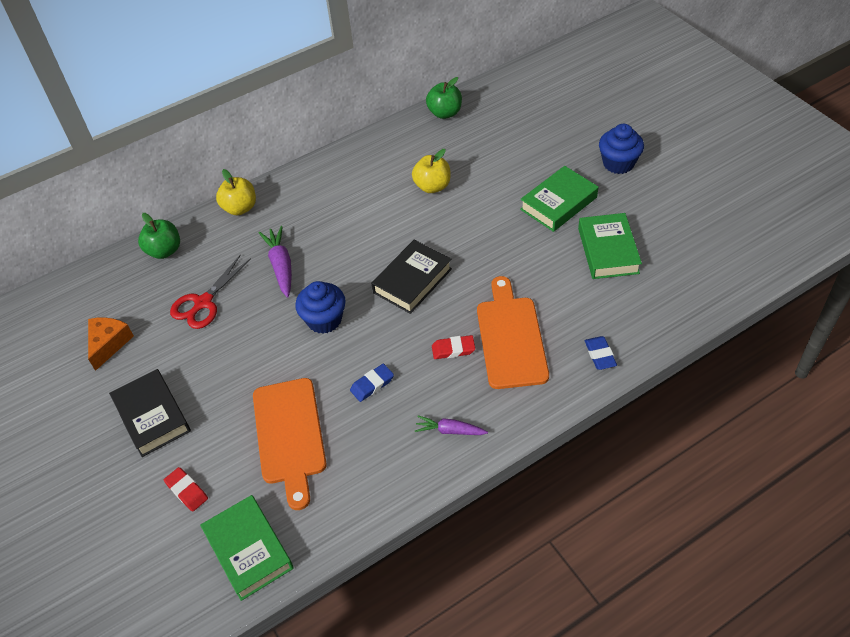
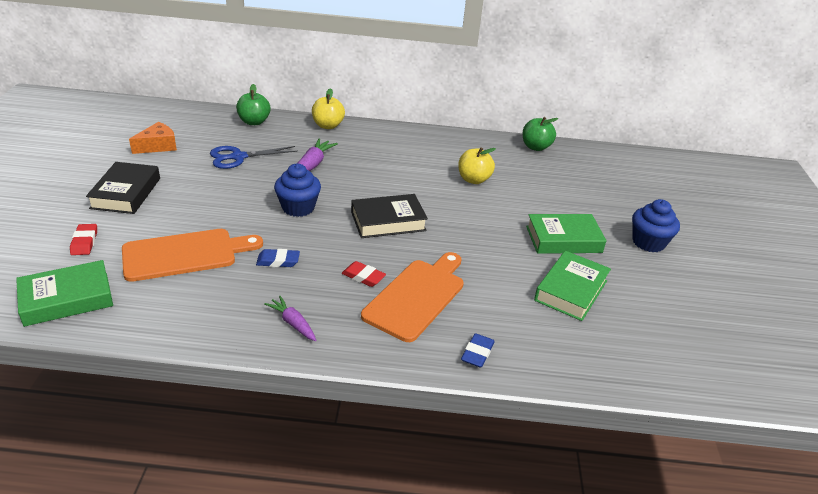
camera: 30 degrees right, 15 degrees down
red scissors [170,254,251,329] -> blue scissors [210,146,298,169]
green book [200,495,294,601] -> green book turned 60 degrees clockwise [16,260,113,327]
orange cutting board [253,378,327,510] -> orange cutting board turned 135 degrees counterclockwise [122,229,263,282]

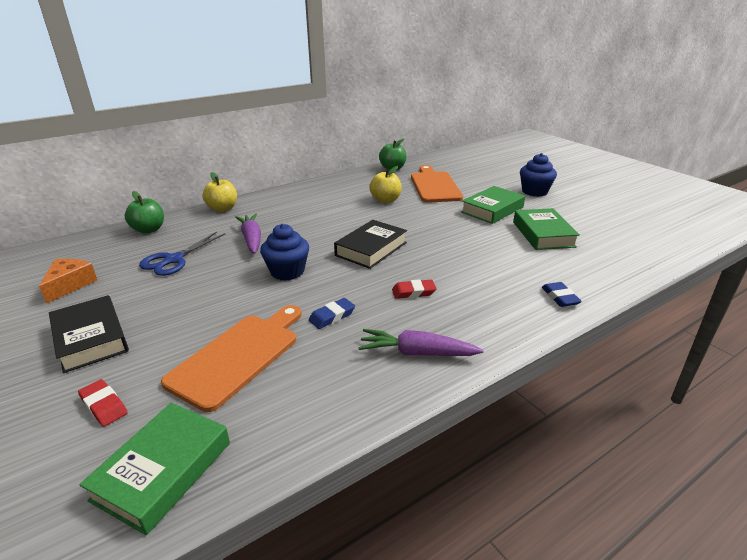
camera: 35 degrees left, 5 degrees down
purple carrot [264,296,316,341] -> purple carrot [358,329,483,356], size x1.51
orange cutting board [361,252,464,342] -> orange cutting board moved to [411,165,463,203]

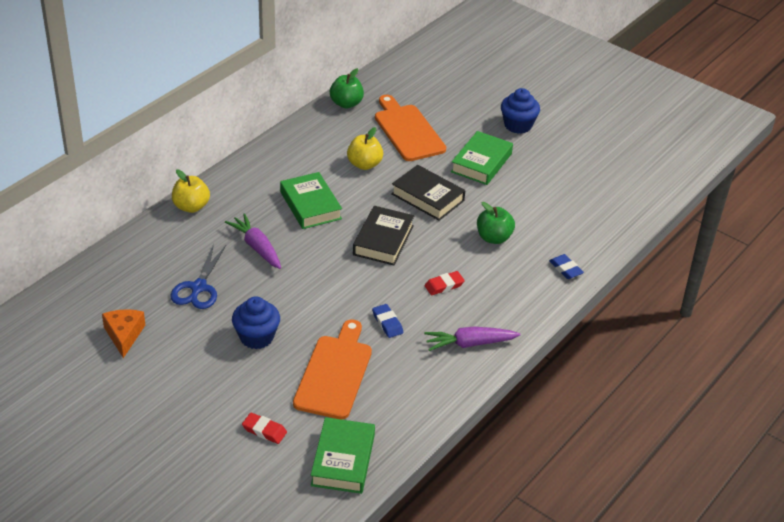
camera: 20 degrees left, 10 degrees up
black book [49,295,129,373] -> black book moved to [391,165,465,221]
green apple [125,191,164,234] -> green apple moved to [477,202,515,244]
blue cupcake [260,224,309,281] -> blue cupcake moved to [232,297,280,349]
blue eraser [309,298,355,329] -> blue eraser turned 60 degrees counterclockwise [372,304,404,338]
green book [513,208,580,250] -> green book moved to [280,172,342,229]

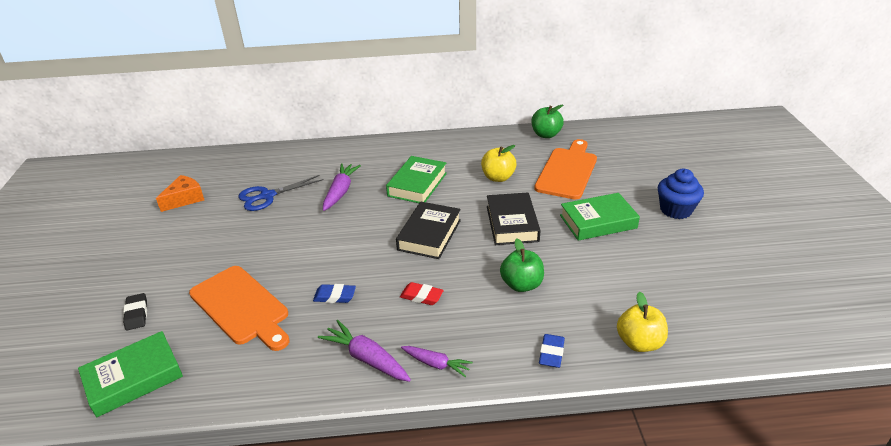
camera: 50 degrees right, 5 degrees down
yellow apple [172,170,210,213] -> yellow apple moved to [617,291,668,352]
blue cupcake [232,297,280,349] -> none
red eraser [242,413,287,444] -> black eraser [123,293,147,331]
orange cutting board [293,319,372,419] -> orange cutting board turned 75 degrees clockwise [189,266,289,351]
black book [353,206,414,265] -> black book turned 45 degrees counterclockwise [396,202,461,259]
blue eraser [372,304,404,338] -> blue eraser turned 75 degrees clockwise [313,284,356,303]
none -> purple carrot [401,346,473,377]

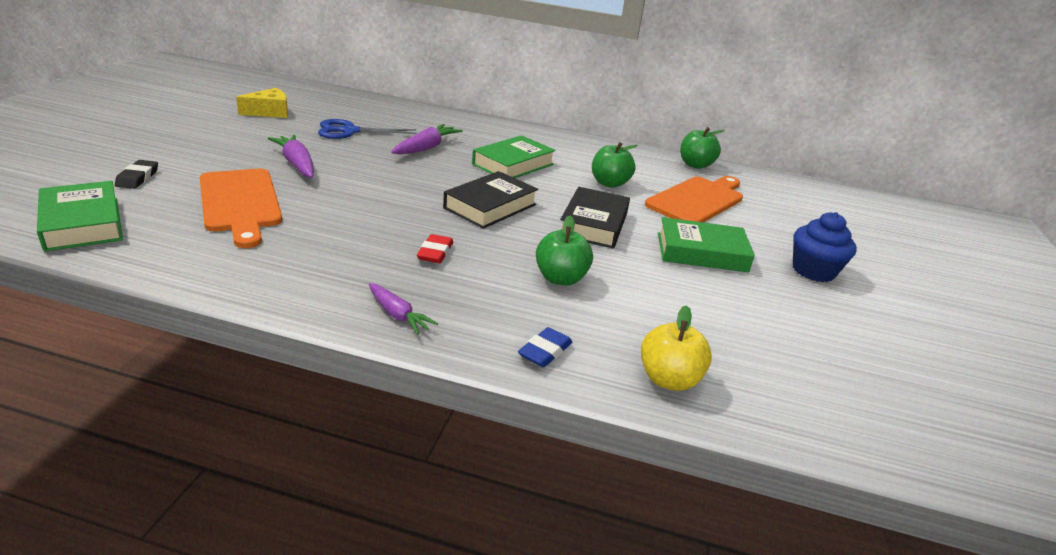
camera: 15 degrees right, 5 degrees down
green book [78,331,183,417] -> green book turned 75 degrees clockwise [37,181,123,251]
orange cheese [156,175,204,212] -> yellow cheese [236,88,288,118]
blue eraser [313,284,356,303] -> none
purple carrot [318,320,411,382] -> purple carrot moved to [268,135,314,178]
red eraser [400,282,444,305] -> red eraser turned 60 degrees clockwise [417,234,453,263]
yellow apple [481,145,517,182] -> green apple [592,142,638,188]

